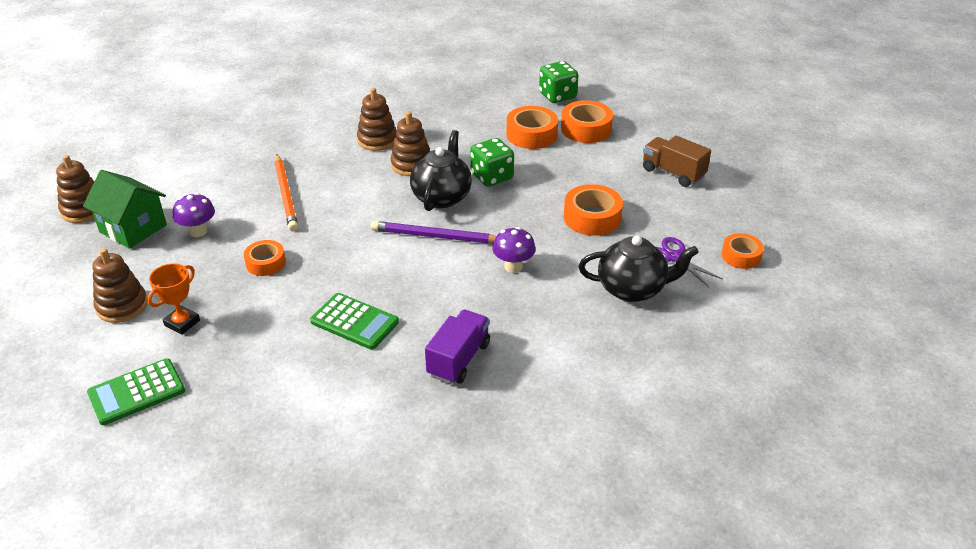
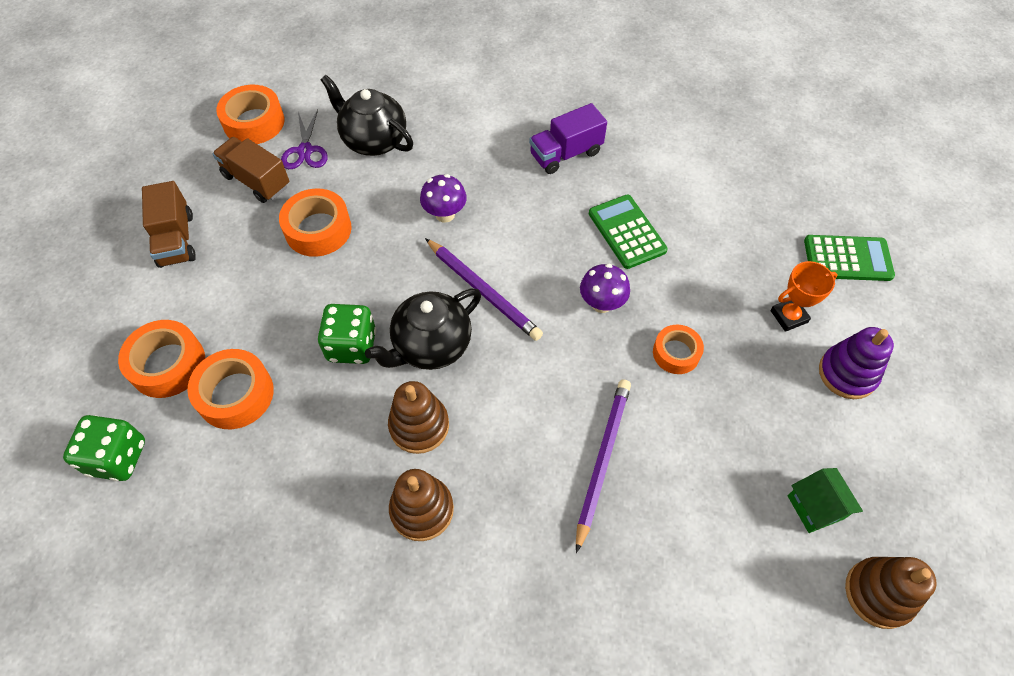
camera: 145 degrees left, 20 degrees up
green house [83,170,167,249] -> green house [788,468,863,533], size x0.63
brown stacking toy [92,248,148,323] -> purple stacking toy [819,327,894,399]
purple mushroom [173,193,215,237] -> purple mushroom moved to [580,264,630,313]
orange pencil [275,155,298,231] -> purple pencil [576,379,631,553]
orange tape [722,233,764,269] -> orange tape [216,85,285,144], size x1.55
none -> brown truck [212,137,289,203]

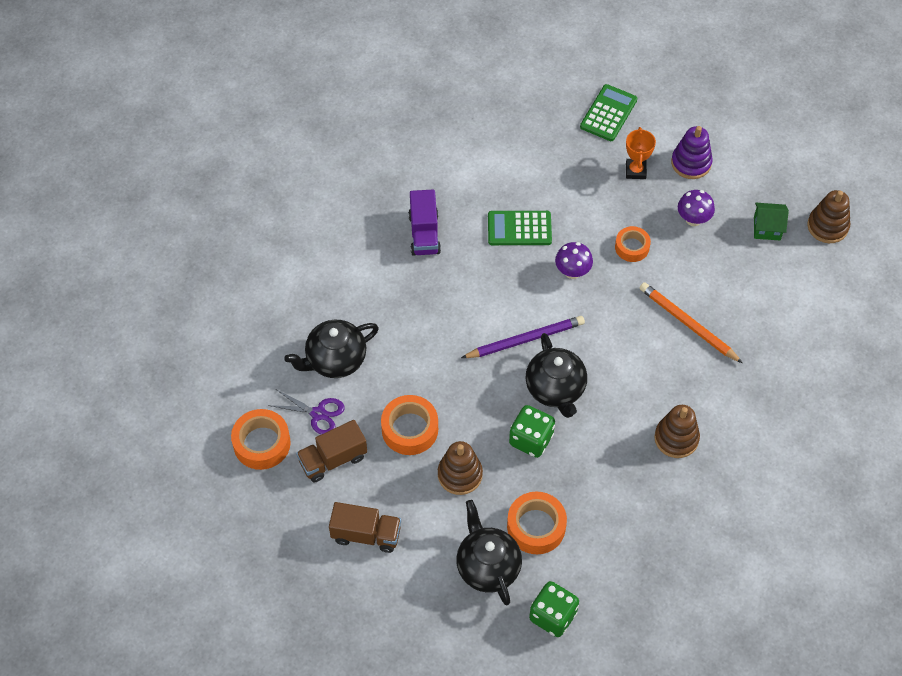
camera: 65 degrees left, 0 degrees up
orange tape [118,320,205,398] -> black teapot [456,500,522,605]
brown stacking toy [388,381,449,454] -> brown stacking toy moved to [438,441,483,495]
purple mushroom [420,174,467,223] -> purple mushroom moved to [678,190,715,226]
purple pencil [576,379,631,553] -> orange pencil [639,282,743,363]

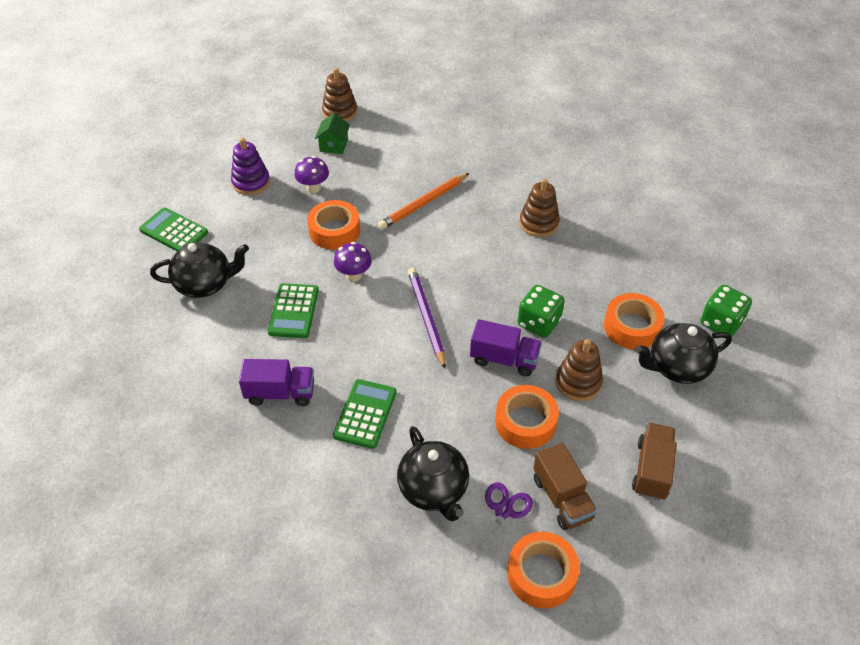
camera: 85 degrees left, 10 degrees down
black teapot [526,333,587,418] -> black teapot moved to [150,242,249,298]
orange tape [615,226,651,262] -> orange tape [307,200,360,250], size x1.55
orange trophy [626,127,656,179] -> none
none -> green calculator [333,379,397,449]
none -> purple truck [470,319,542,377]

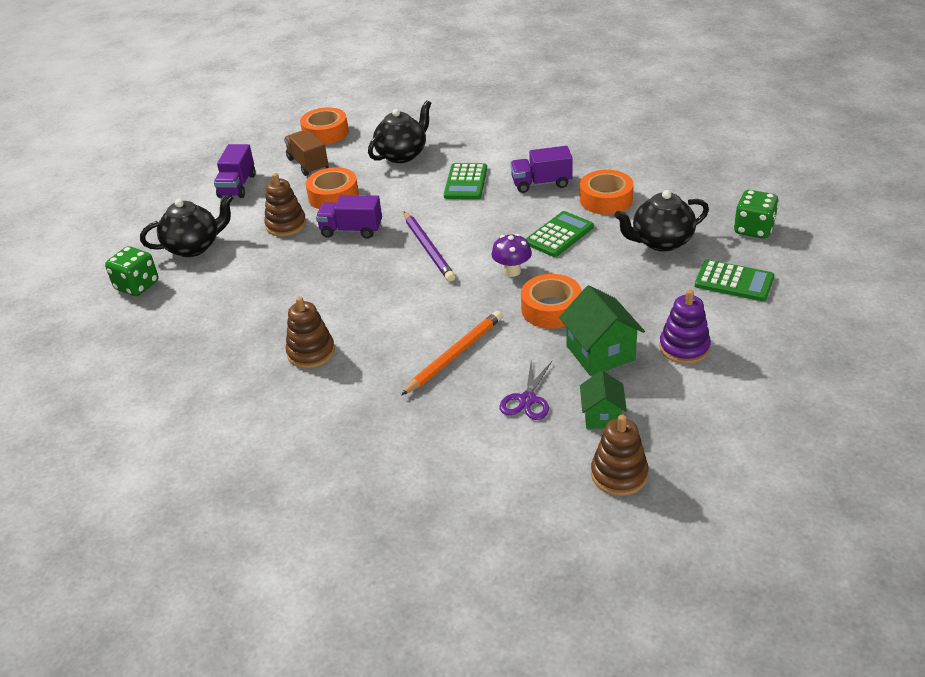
camera: 175 degrees right, 10 degrees down
green calculator [267,283,319,338] -> green calculator turned 45 degrees clockwise [526,211,594,257]
purple mushroom [294,156,329,193] -> green house [559,285,645,376]
black teapot [397,426,469,521] -> black teapot turned 75 degrees clockwise [368,100,432,163]
purple scissors [470,482,533,564] -> purple scissors moved to [499,361,552,420]
green dice [518,285,565,338] -> green dice moved to [734,190,779,239]
orange tape [604,293,665,350] -> orange tape moved to [580,170,634,215]
brown truck [632,422,677,500] -> purple truck [214,144,256,198]

